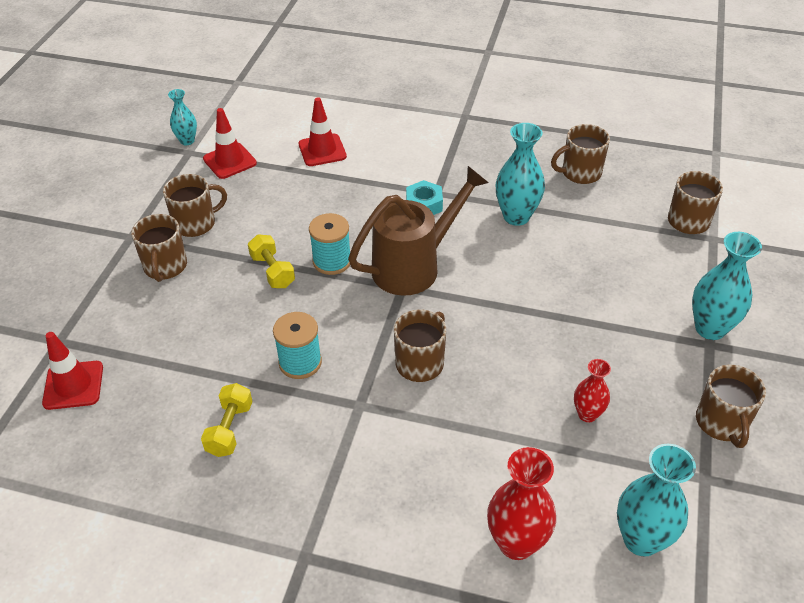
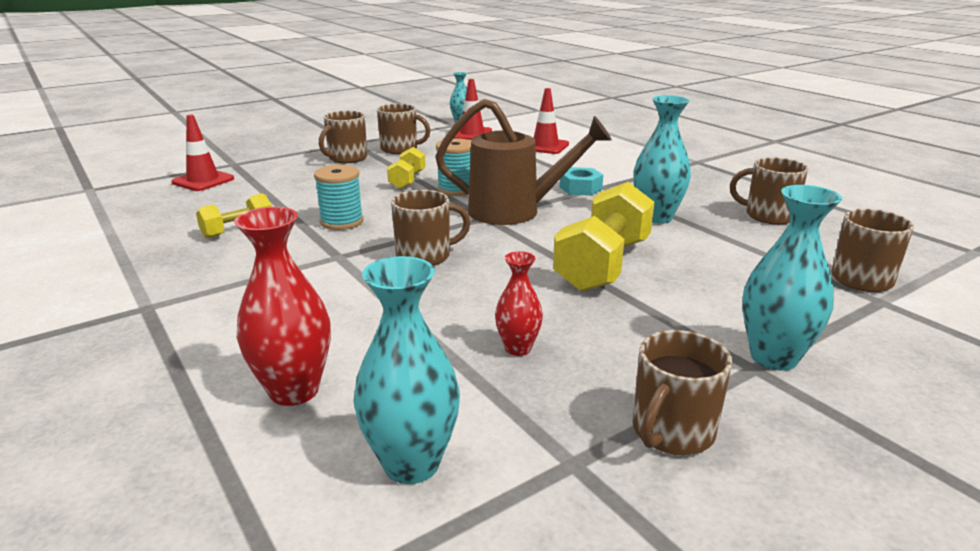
camera: 40 degrees right, 20 degrees down
none -> yellow dumbbell [553,182,655,292]

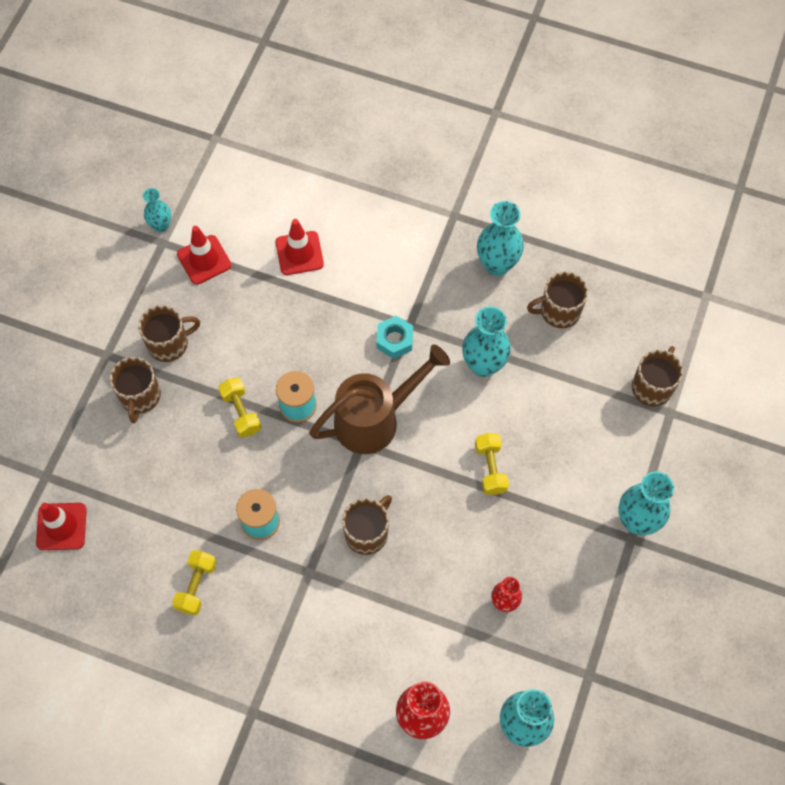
camera: 35 degrees left, 40 degrees up
yellow dumbbell [553,182,655,292] -> yellow dumbbell [475,433,509,495], size x0.53
brown mug [633,330,732,455] -> none
none -> turquoise vase [477,201,524,276]

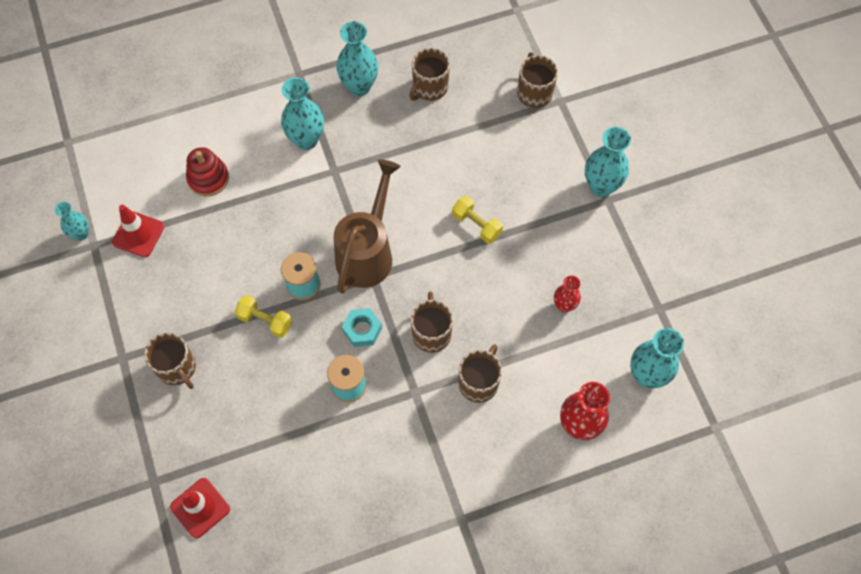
camera: 40 degrees left, 0 degrees up
brown mug [138,305,200,362] -> brown mug moved to [458,344,502,403]
yellow dumbbell [172,550,217,615] -> none
red traffic cone [276,219,324,275] -> red stacking toy [186,147,229,196]
turquoise nut [376,316,413,359] -> turquoise nut moved to [342,308,382,347]
turquoise vase [462,306,511,377] -> turquoise vase moved to [281,78,324,150]

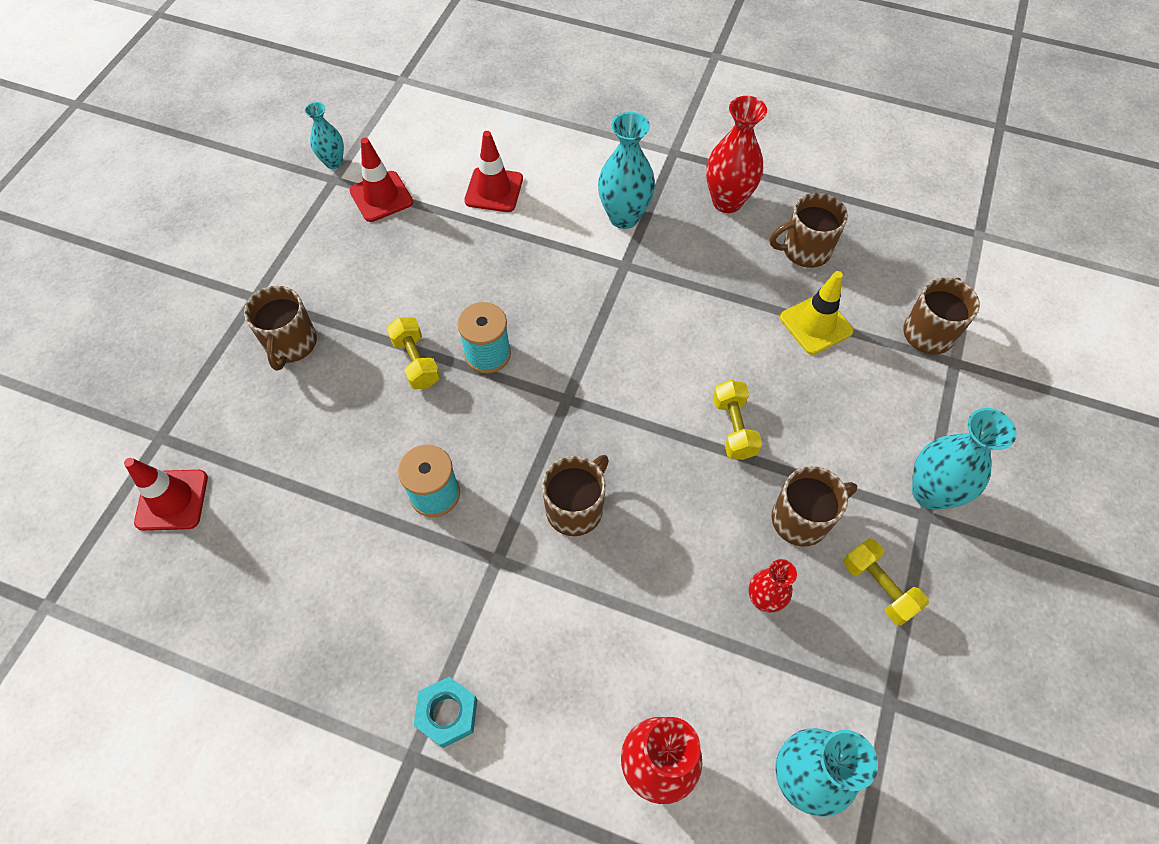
camera: 40 degrees right, 5 degrees down
red stacking toy [186,147,229,196] -> red traffic cone [464,131,523,212]
brown watering can [334,159,401,294] -> none
turquoise vase [336,21,378,96] -> red vase [706,96,767,213]
turquoise nut [342,308,382,347] -> turquoise nut moved to [414,677,477,748]
brown mug [458,344,502,403] -> brown mug moved to [771,466,857,547]
none -> yellow traffic cone [780,271,853,355]
none -> yellow dumbbell [843,538,929,626]

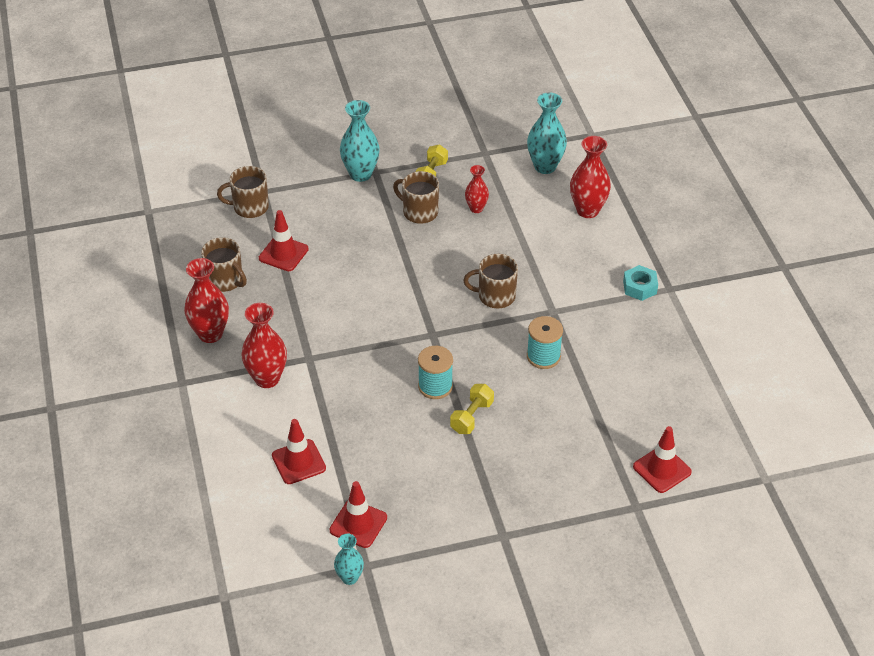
camera: 125 degrees left, 15 degrees down
brown mug [244,285,317,371] -> none
turquoise vase [598,112,655,229] -> red vase [241,303,287,388]
yellow dumbbell [713,380,762,460] -> none
yellow traffic cone [780,271,853,355] -> red traffic cone [259,210,309,271]

